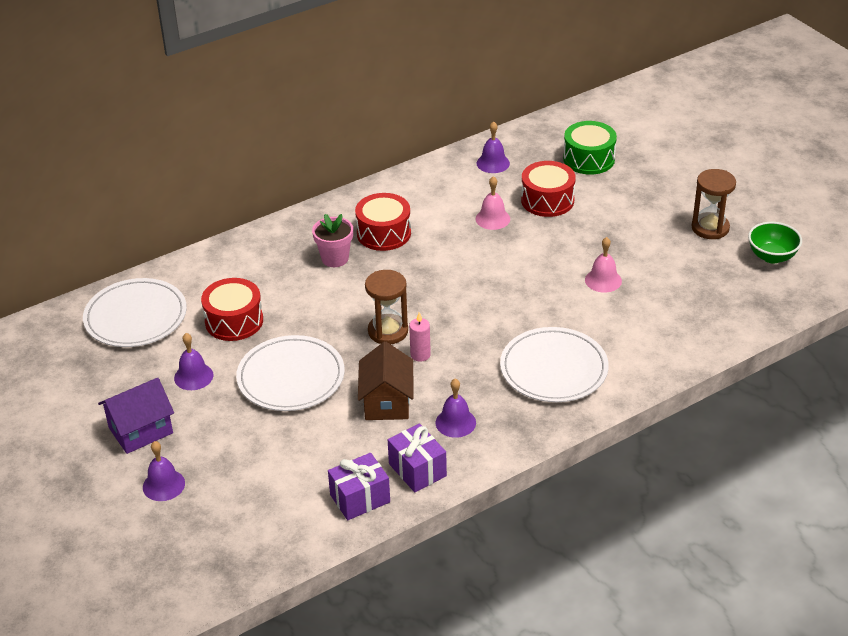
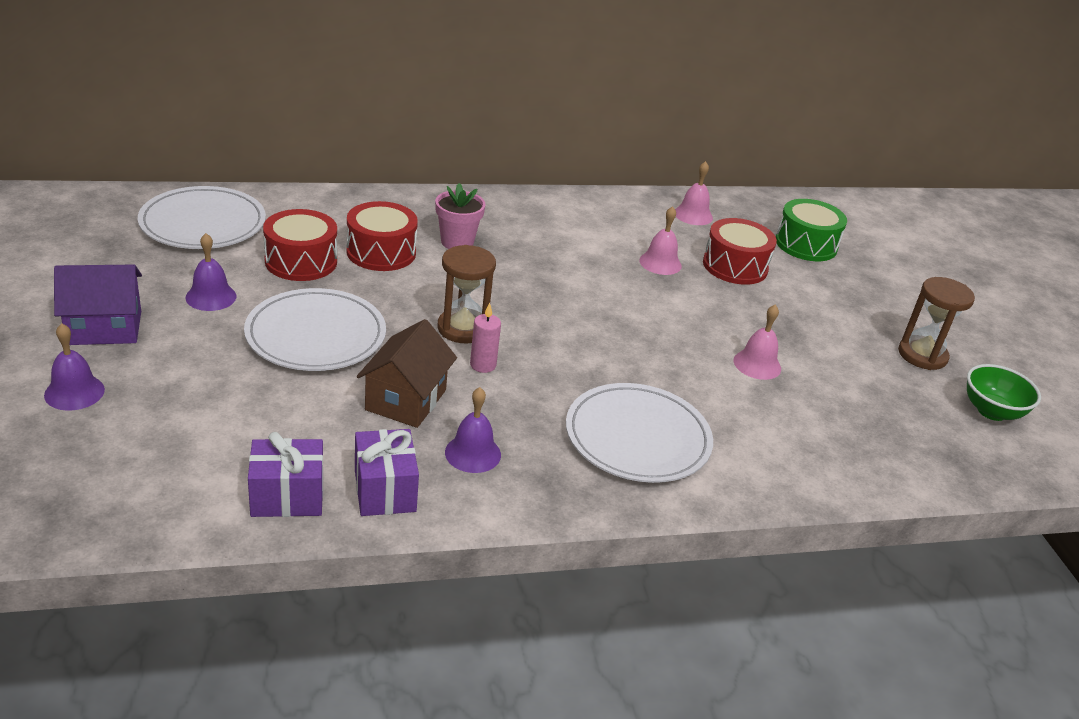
camera: 15 degrees right, 5 degrees down
red drum [355,193,411,251] -> red drum moved to [346,201,418,271]
purple bell [477,121,510,173] -> pink bell [675,161,713,225]

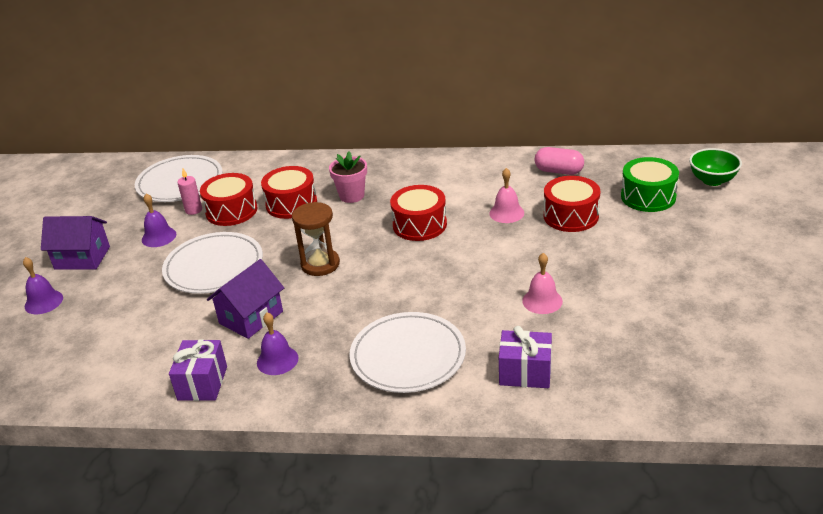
camera: 25 degrees right, 0 degrees up
purple gift [248,432,323,517] -> purple gift moved to [499,326,552,388]
brown house [357,319,457,428] -> purple house [207,259,284,339]
pink candle [470,303,501,373] -> pink candle moved to [177,169,202,215]
pink bell [675,161,713,225] -> pink capsule [535,147,584,175]
brown hourglass [898,277,975,370] -> none
green bowl [967,364,1041,421] -> green bowl moved to [689,148,742,186]
none -> red drum [390,185,447,241]

